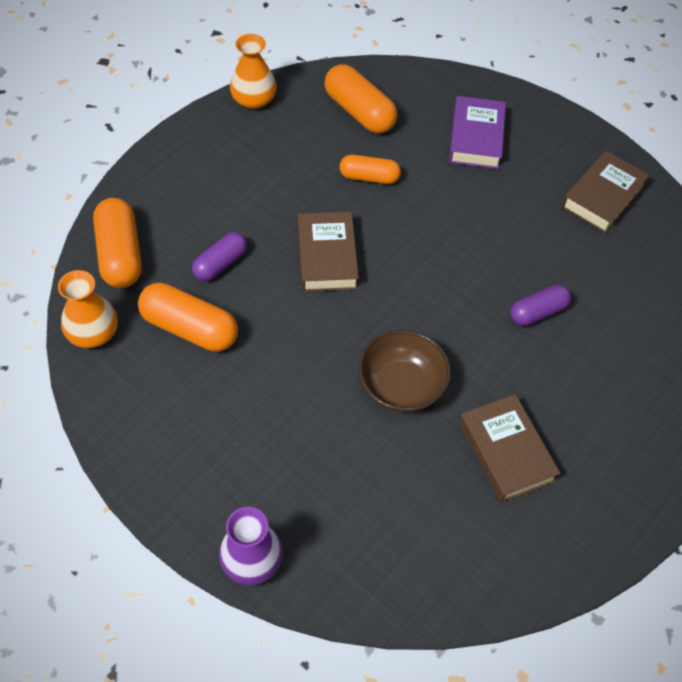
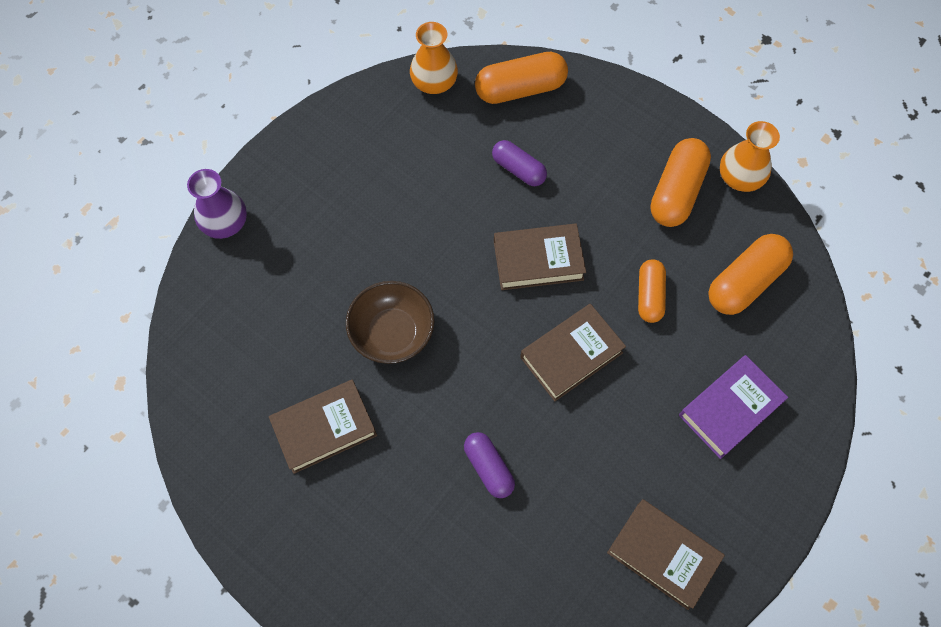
camera: 90 degrees right, 10 degrees up
orange capsule [138,283,238,352] -> orange capsule moved to [651,138,711,227]
purple book [449,96,506,169] -> purple book turned 45 degrees counterclockwise [679,355,788,459]
none -> brown book [520,304,626,401]

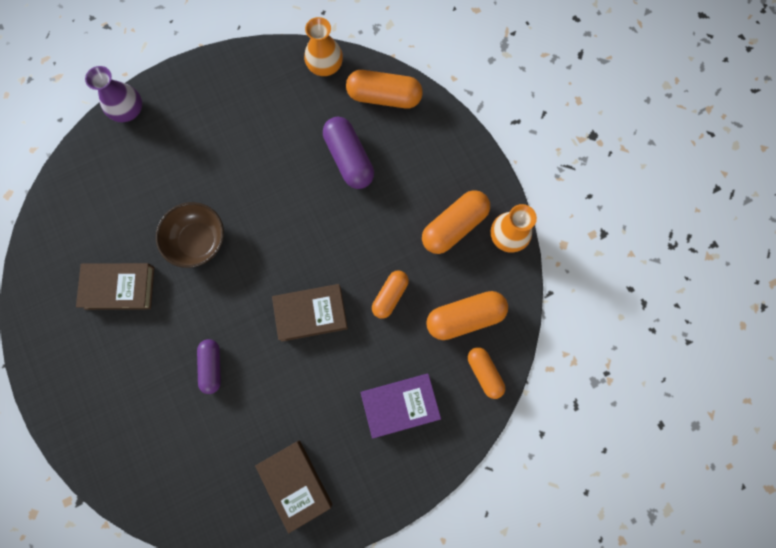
camera: 25 degrees right, 10 degrees up
purple capsule [492,140,547,186] -> purple capsule [323,117,374,189], size x1.57
brown book [494,224,586,290] -> none
none -> orange capsule [468,347,505,399]

